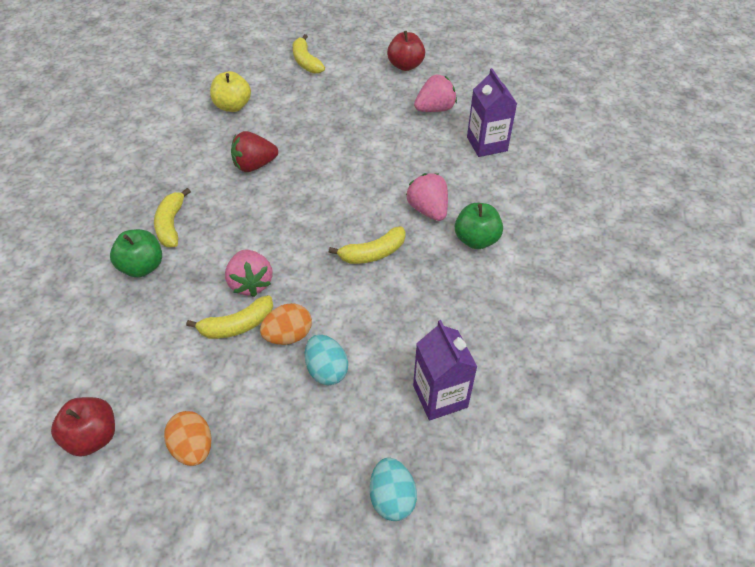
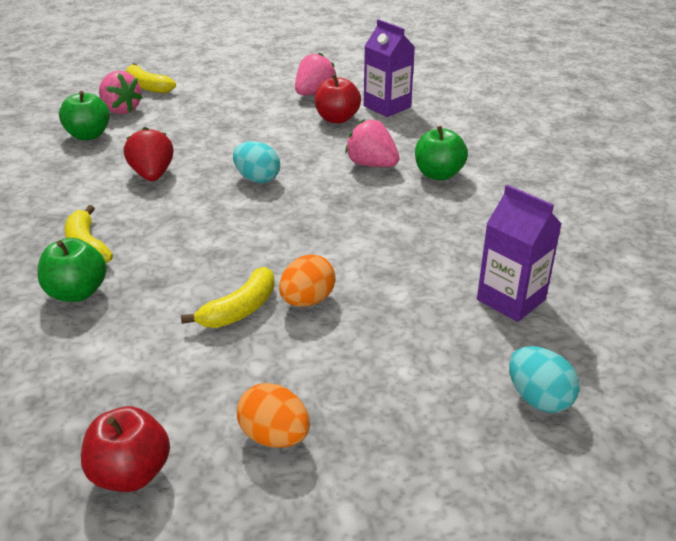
camera: 25 degrees left, 15 degrees down
yellow apple [210,71,251,112] -> green apple [59,91,110,140]
pink strawberry [225,250,273,297] -> pink strawberry moved to [99,71,143,114]
red strawberry [231,131,278,172] -> red strawberry turned 120 degrees clockwise [124,127,174,181]
turquoise egg [305,334,348,385] -> turquoise egg moved to [233,141,280,183]
yellow banana [329,226,406,264] -> none
red apple [387,31,425,71] -> red apple moved to [315,74,361,124]

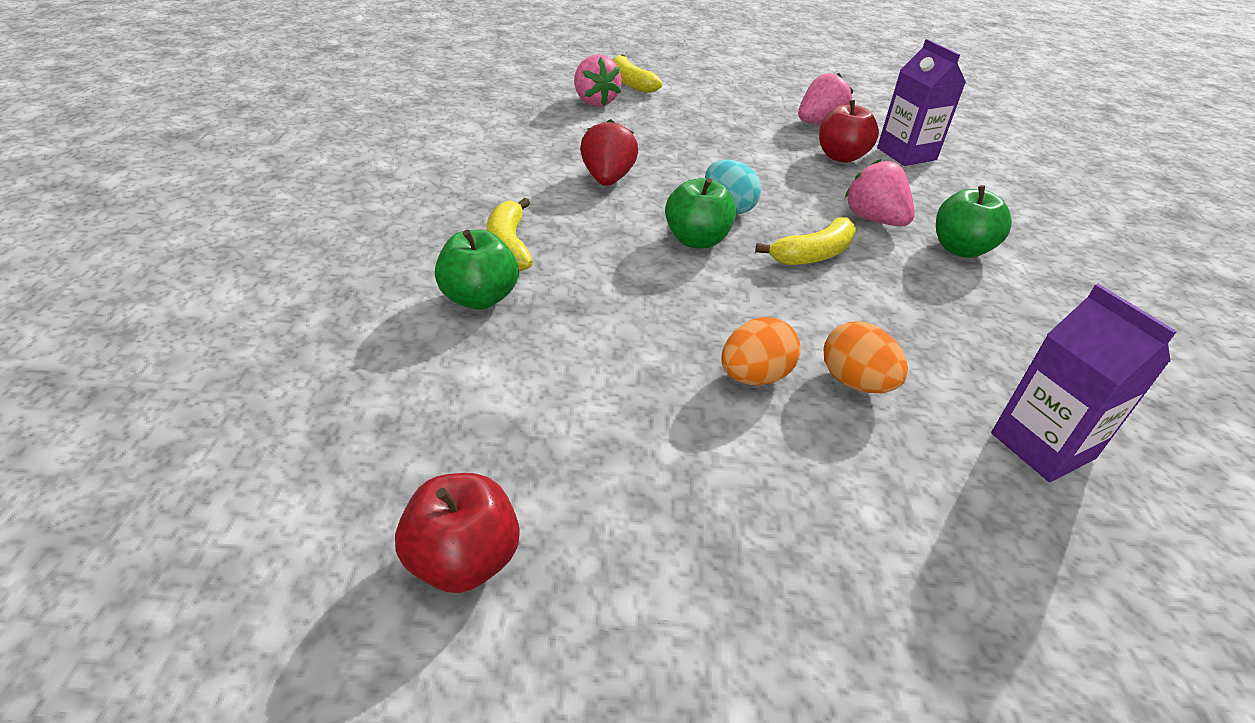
camera: 15 degrees right, 5 degrees up
green apple [59,91,110,140] -> green apple moved to [665,178,736,248]
yellow banana [181,267,275,328] -> yellow banana moved to [755,218,856,265]
orange egg [237,383,310,448] -> orange egg moved to [824,321,908,393]
turquoise egg [509,346,580,413] -> none

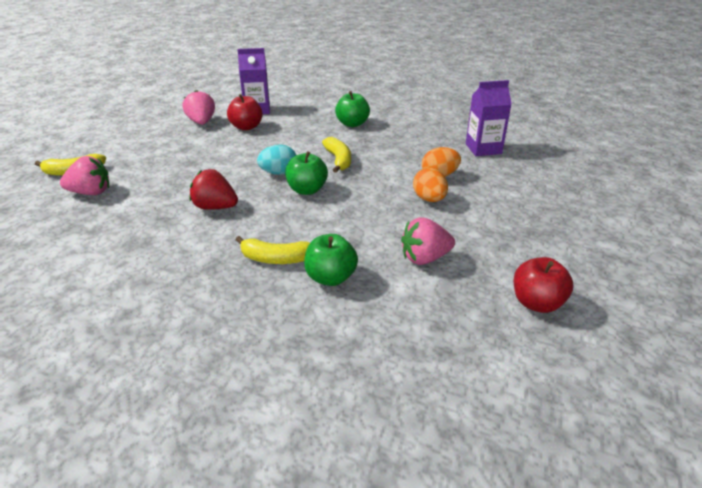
camera: 70 degrees left, 5 degrees down
pink strawberry [845,159,915,227] -> pink strawberry moved to [401,217,455,265]

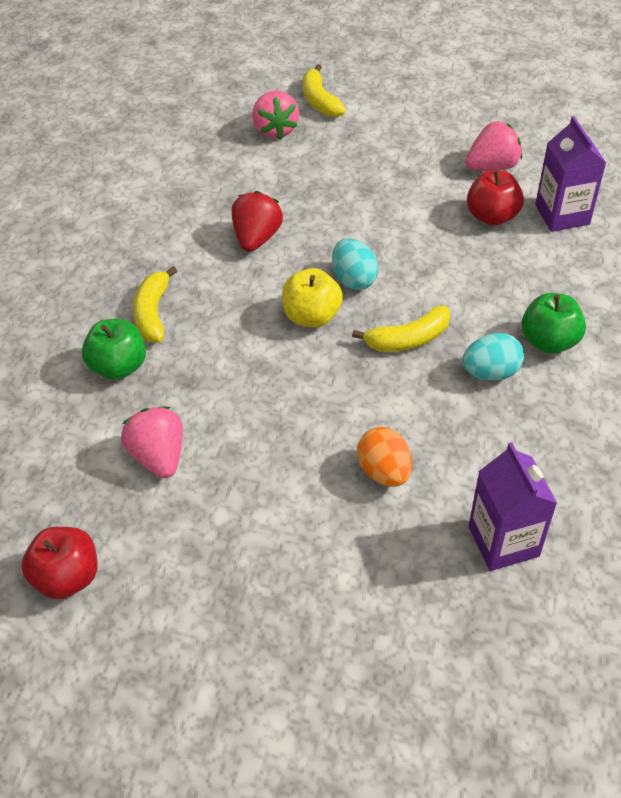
camera: 85 degrees right, 15 degrees up
green apple [285,151,328,195] -> yellow apple [282,268,343,328]
orange egg [413,168,448,202] -> none
none -> turquoise egg [462,333,524,381]

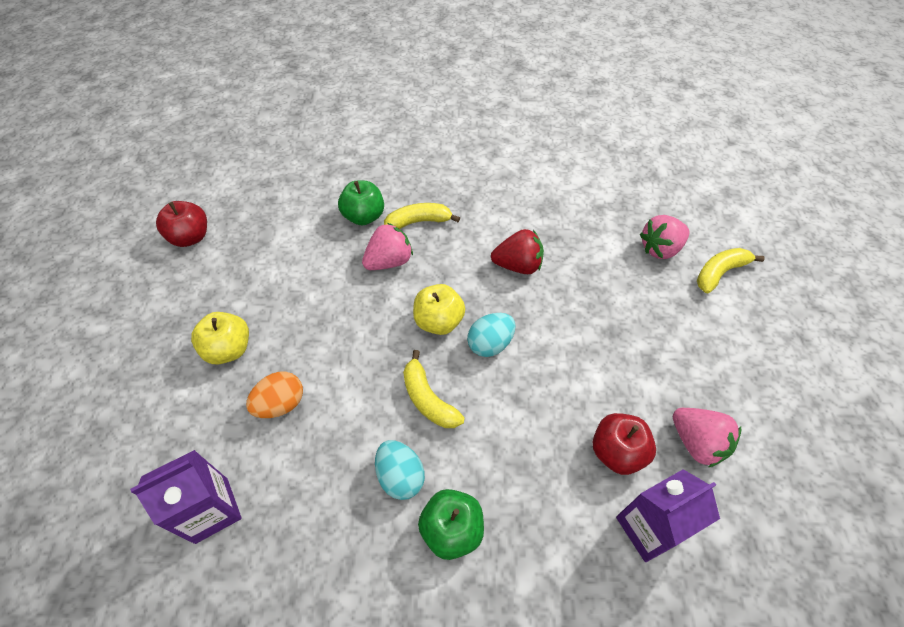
camera: 75 degrees right, 5 degrees up
pink strawberry [121,406,183,478] -> pink strawberry moved to [362,223,413,270]
none -> yellow apple [191,312,249,365]

